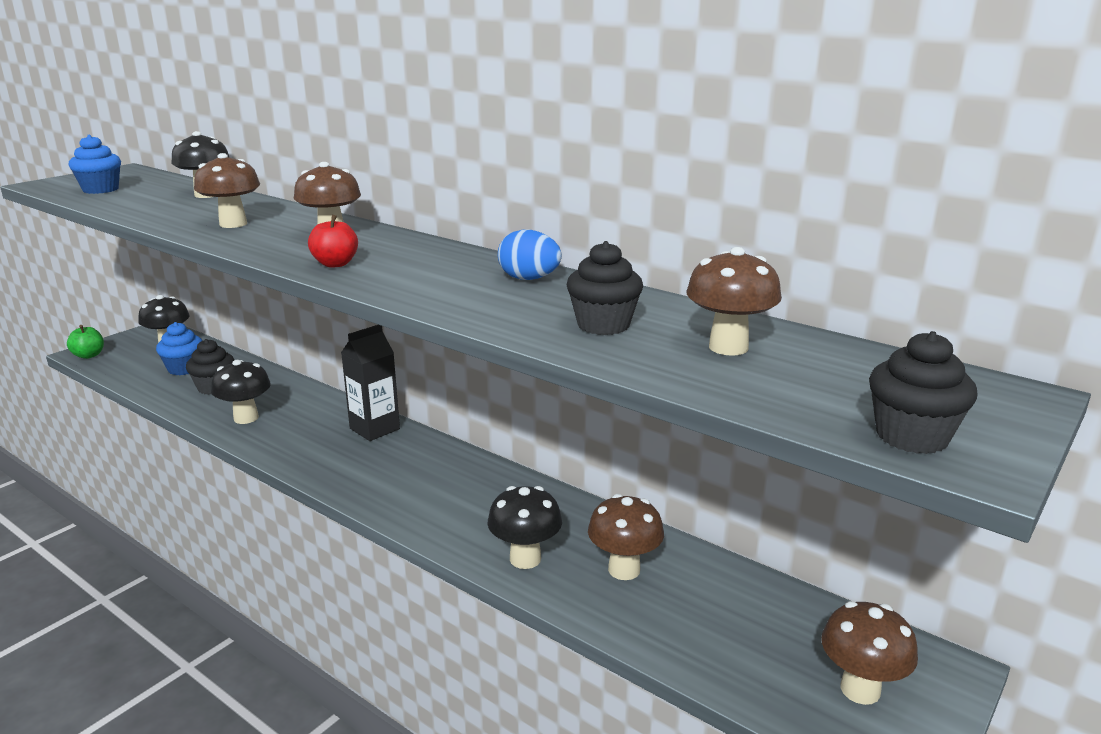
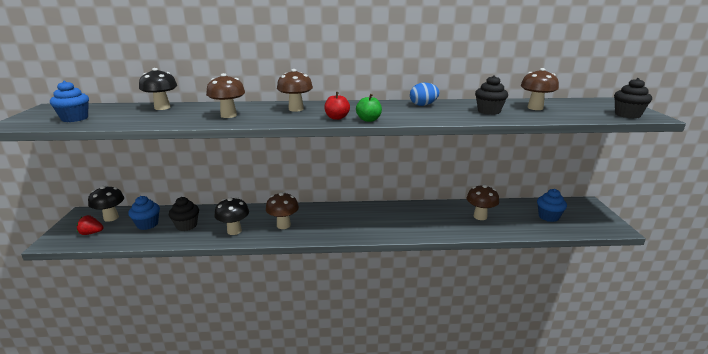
camera: 40 degrees left, 0 degrees up
green apple [67,325,104,359] -> green apple moved to [356,94,382,122]
black carton [341,325,400,441] -> none
black mushroom [487,486,562,569] -> none
brown mushroom [821,601,918,705] -> brown mushroom moved to [266,192,299,229]
none -> red strawberry [77,215,103,235]
none -> blue cupcake [537,189,567,222]

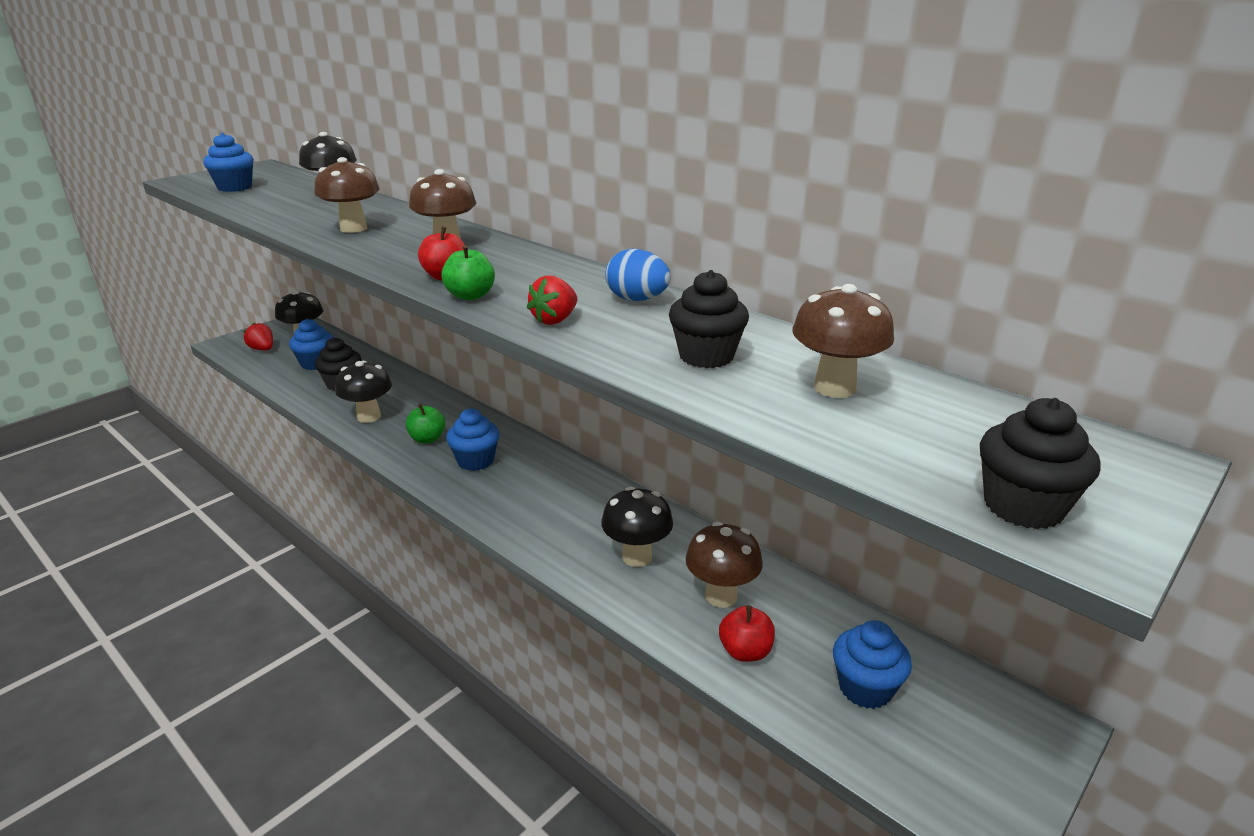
camera: 45 degrees right, 5 degrees up
brown mushroom [266,192,299,229] -> green apple [406,404,446,444]
none -> blue cupcake [446,408,500,471]
none -> red strawberry [527,276,577,325]
none -> black mushroom [601,487,673,567]
none -> red apple [719,605,775,662]

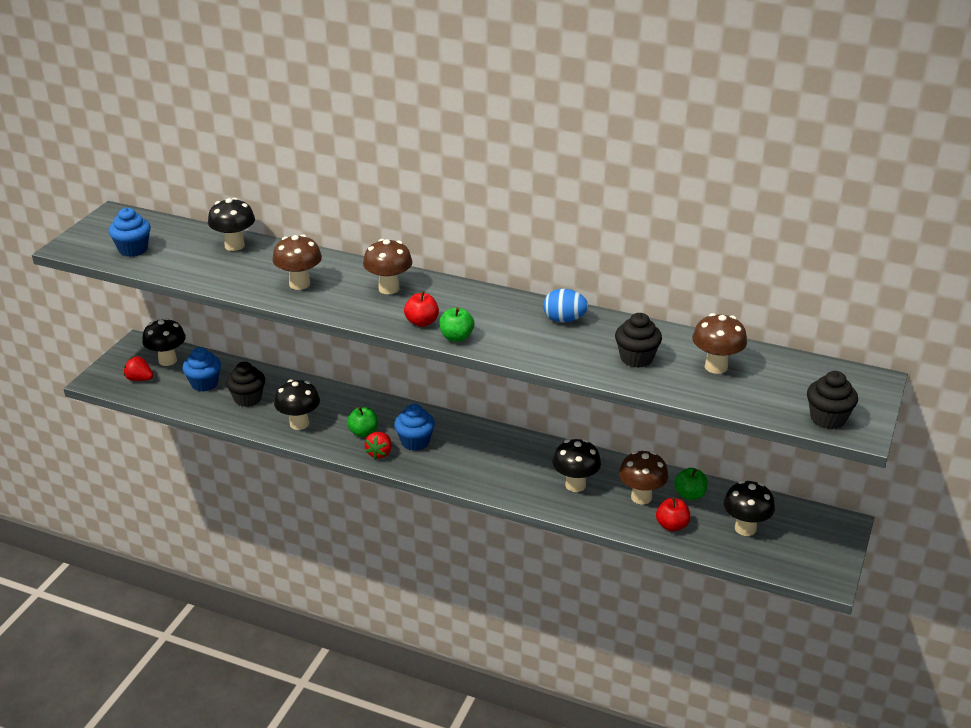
camera: 20 degrees left, 5 degrees up
red strawberry [527,276,577,325] -> red strawberry moved to [365,432,392,459]
blue cupcake [833,620,912,709] -> black mushroom [724,480,775,536]
none -> green apple [674,468,708,500]

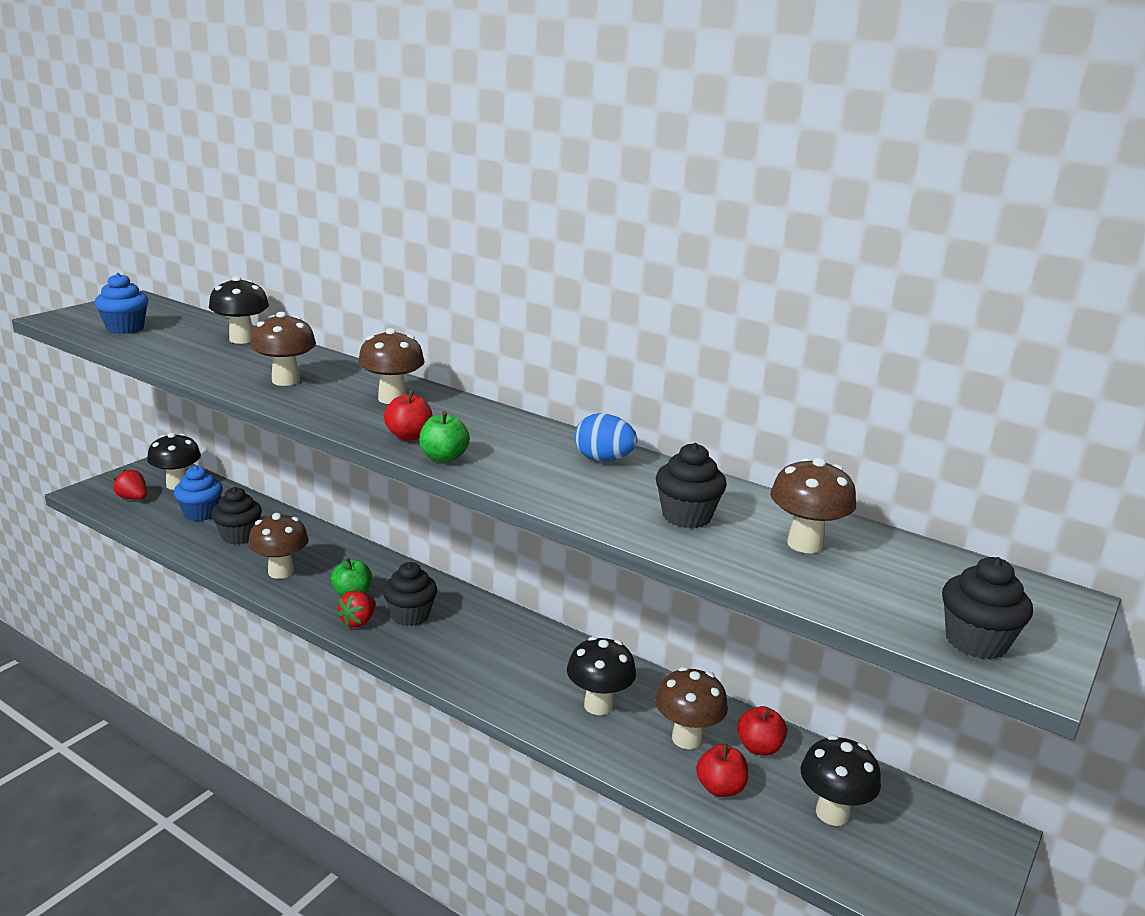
camera: 10 degrees right, 10 degrees down
black mushroom [274,379,320,430] -> brown mushroom [248,513,309,579]
blue cupcake [394,404,435,451] -> black cupcake [383,562,437,626]
green apple [674,468,708,500] -> red apple [737,706,787,756]

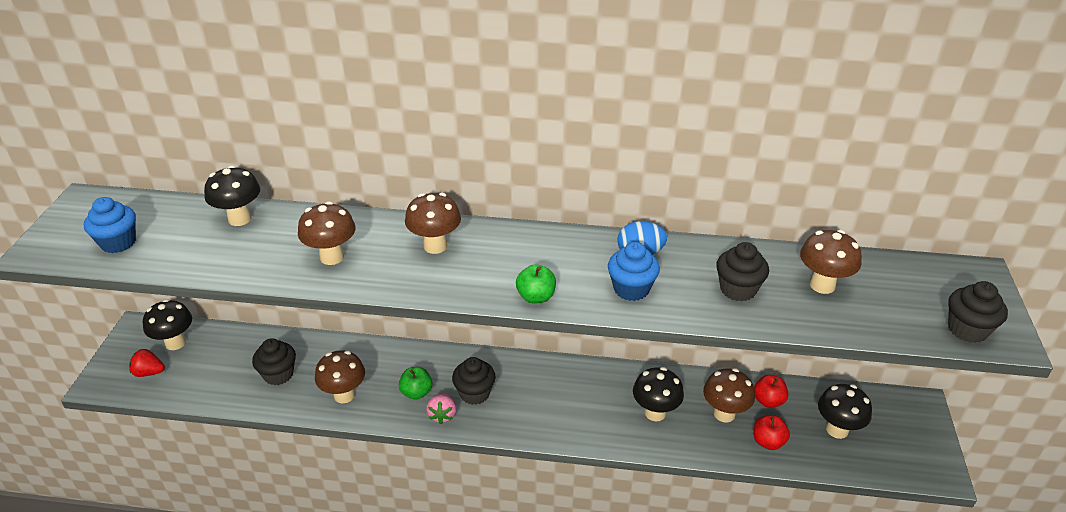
camera: 25 degrees left, 15 degrees up
blue cupcake [174,466,223,521] -> blue cupcake moved to [608,242,660,301]
red strawberry [337,591,376,627] -> pink strawberry [426,393,456,424]
red apple [384,390,432,441] -> none

